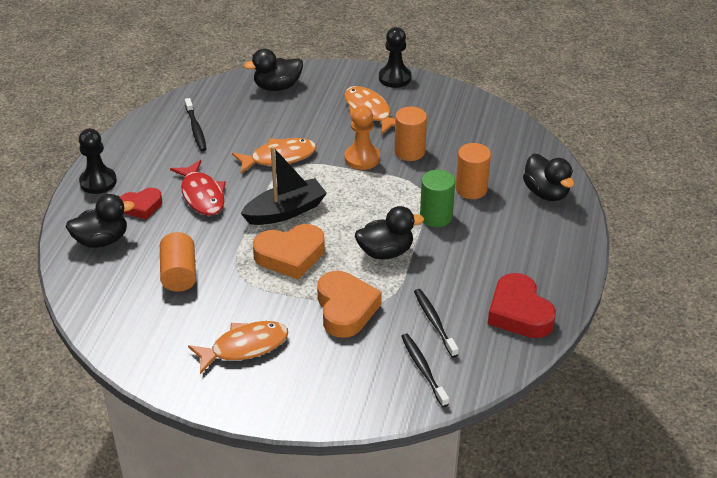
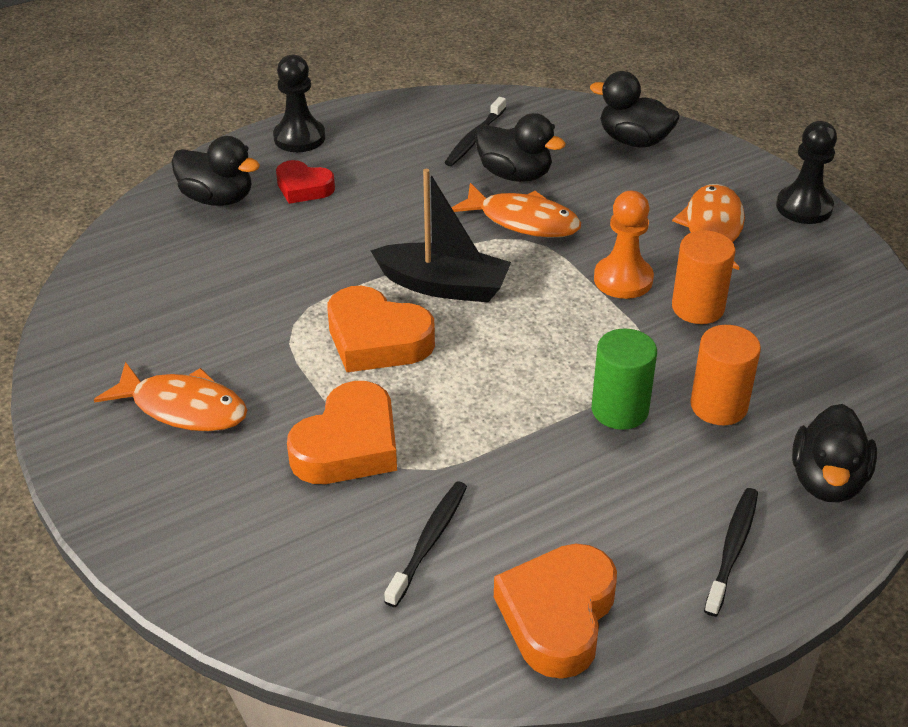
camera: 45 degrees right, 0 degrees up
orange cylinder [160,232,196,292] -> none
red fish [170,160,226,216] -> none
black duck [355,206,424,259] -> black duck moved to [475,113,566,182]
black toothbrush [401,334,449,407] -> black toothbrush moved to [704,488,758,616]
red heart [488,273,556,338] -> orange heart [494,544,617,679]

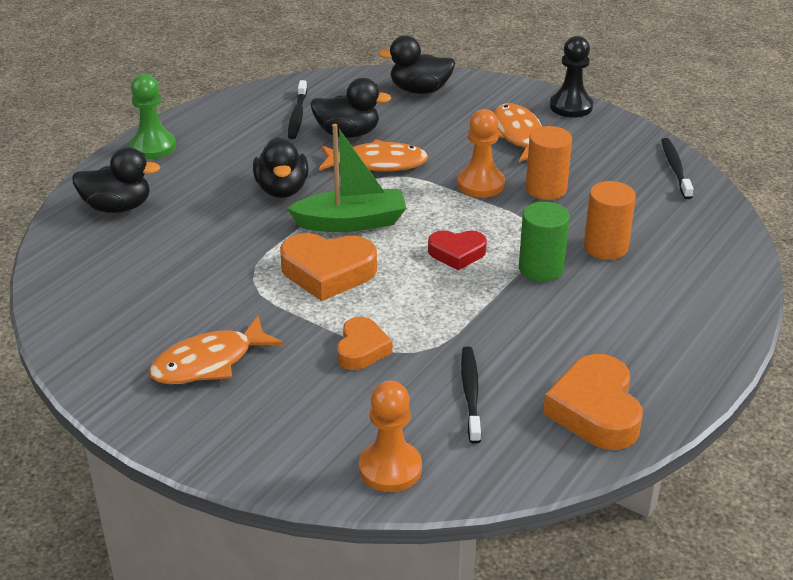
camera: 25 degrees left, 5 degrees down
orange fish [94,362,247,431] -> orange fish turned 150 degrees clockwise [149,316,284,384]
black pawn [273,55,325,152] -> green pawn [130,74,176,159]
red heart [276,160,335,204] -> red heart moved to [428,231,487,270]
orange heart [287,381,397,484] -> orange heart [337,317,392,370], size x0.62
black boat [370,169,511,303] -> green boat [287,124,406,232]
black toothbrush [704,488,758,616] -> black toothbrush moved to [661,138,694,199]
black duck [792,404,877,502] -> black duck moved to [253,137,308,198]
none -> orange pawn [359,381,422,492]

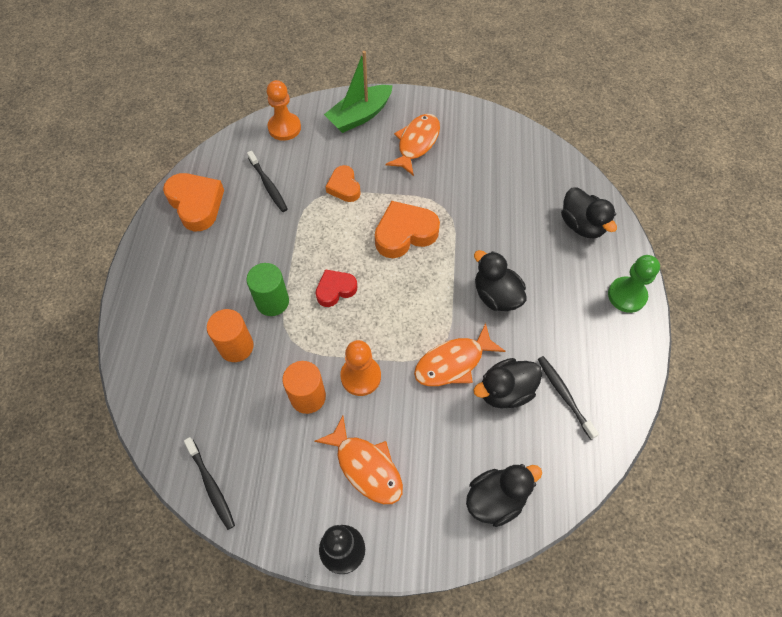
camera: 150 degrees right, 25 degrees up
black duck [72,147,160,213] -> black duck turned 90 degrees counterclockwise [561,187,617,239]
green boat [287,124,406,232] -> green boat moved to [324,51,393,133]

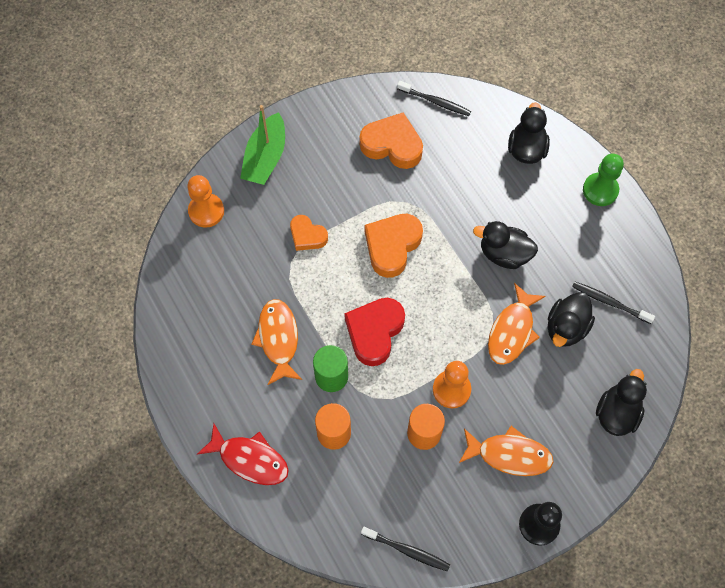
camera: 35 degrees left, 5 degrees up
orange heart [163,173,224,231] -> orange heart moved to [360,112,423,169]
black toothbrush [247,151,288,212] -> black toothbrush moved to [397,81,471,116]
red heart [316,269,357,307] -> red heart [344,298,405,366], size x1.62
orange fish [385,114,440,176] -> orange fish moved to [251,299,302,385]
black duck [561,187,617,239] -> black duck turned 105 degrees counterclockwise [508,102,550,164]
none -> red fish [197,423,289,485]

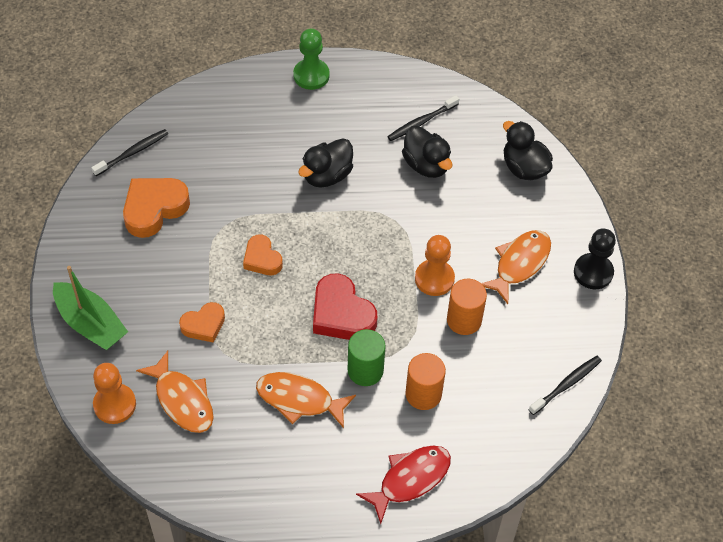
camera: 65 degrees left, 10 degrees down
orange heart [365,214,423,278] -> orange heart [243,235,283,275], size x0.62
orange fish [488,283,546,365] -> orange fish moved to [136,351,214,433]
black duck [508,102,550,164] -> none

